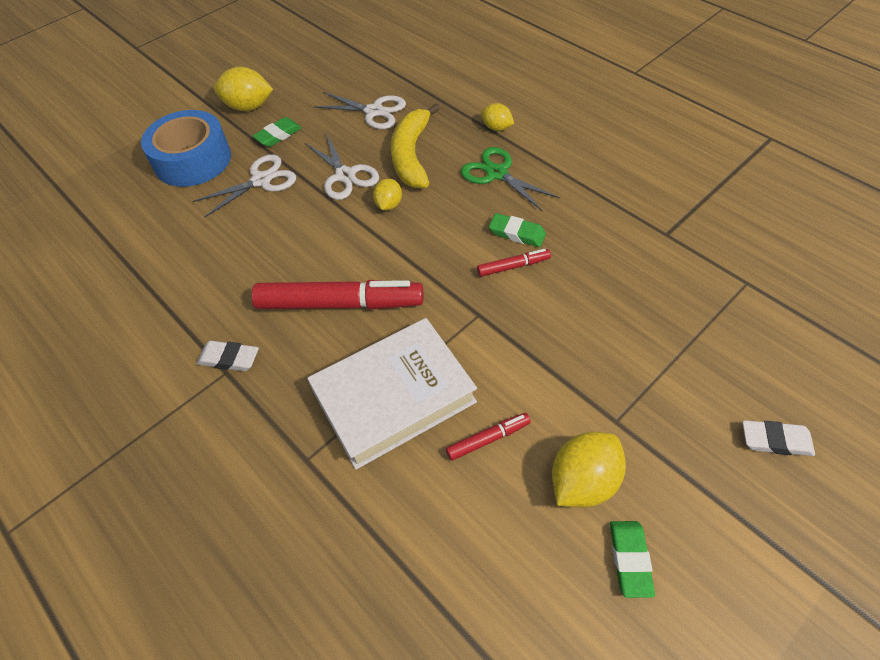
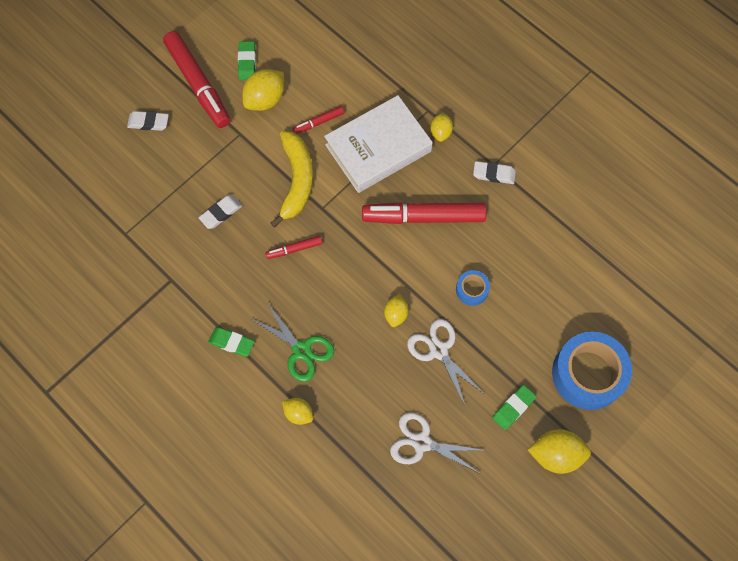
camera: 175 degrees right, 15 degrees up
white scissors [193,154,296,218] -> none
yellow banana [391,103,440,188] -> yellow banana moved to [270,131,313,228]
green eraser [489,213,546,247] -> green eraser moved to [208,327,255,357]
none -> red marker [163,31,230,128]
none -> white eraser [199,195,242,229]
none -> yellow lemon [430,113,453,142]
none -> blue tape [456,270,490,306]

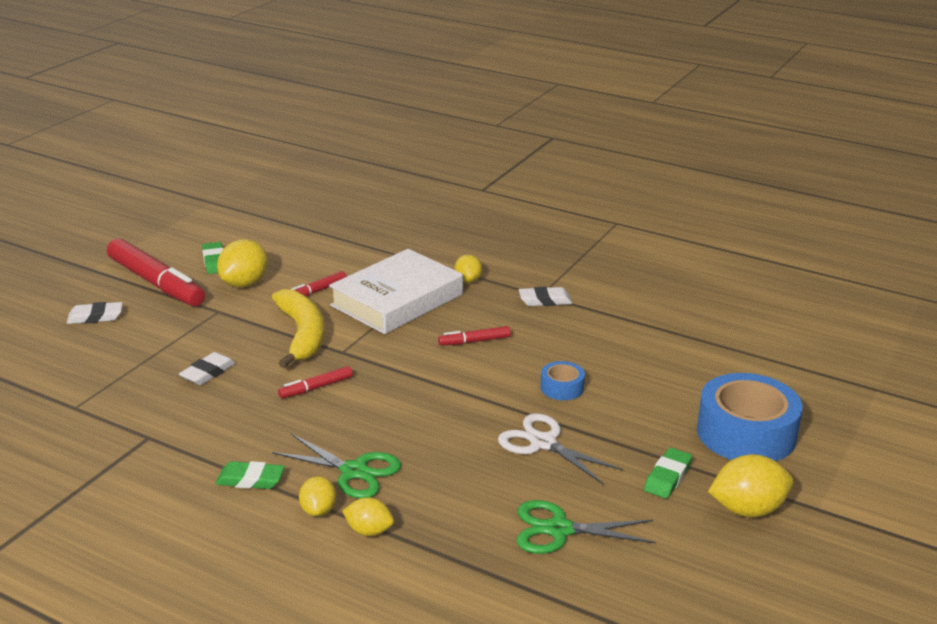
camera: 15 degrees left, 40 degrees down
red marker [362,202,487,224] -> red marker [438,326,511,346], size x0.46
yellow lemon [384,294,409,327] -> yellow lemon moved to [299,476,336,517]
white scissors [390,413,487,474] -> green scissors [517,500,656,554]

